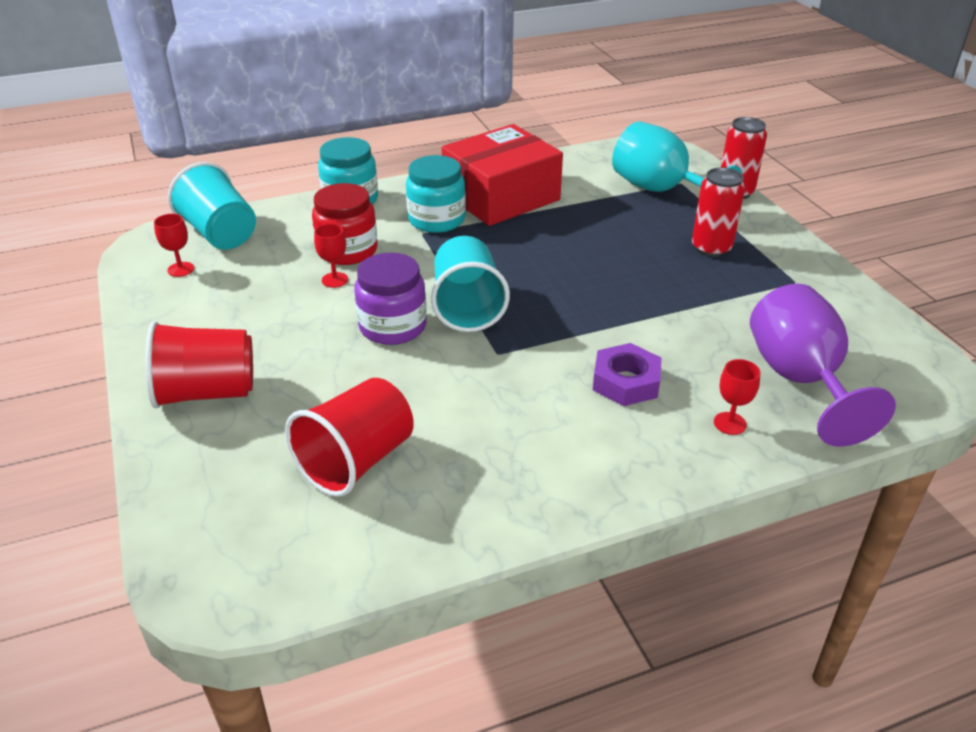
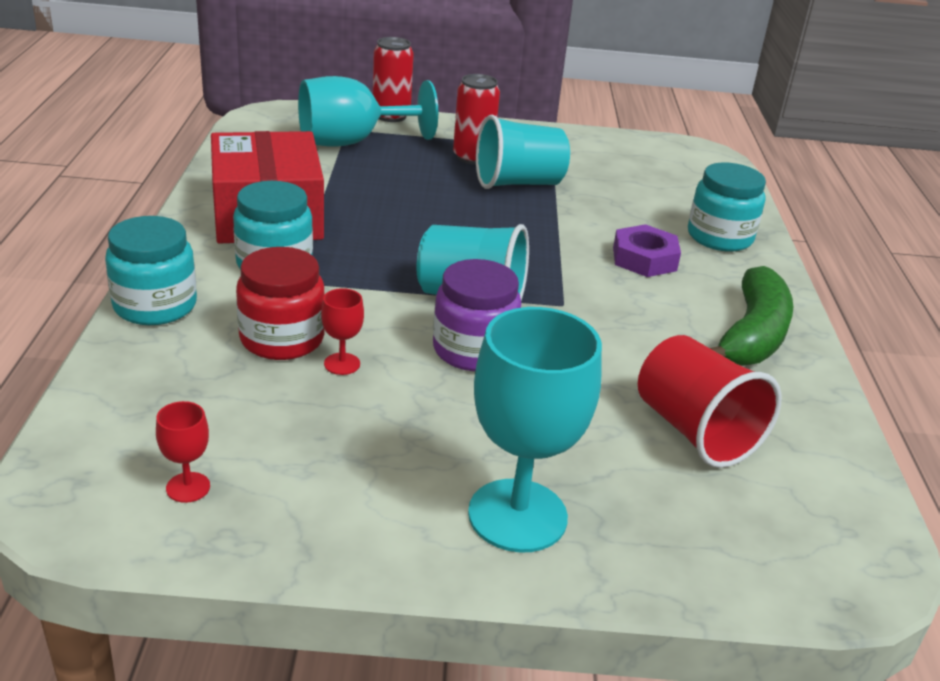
camera: 70 degrees left, 5 degrees down
red cup [145,321,253,408] -> turquoise goblet [468,307,602,553]
turquoise cup [168,162,256,250] -> turquoise cup moved to [476,115,570,189]
red goblet [714,359,760,435] -> turquoise jar [688,162,766,252]
purple goblet [750,284,896,447] -> none
none -> green banana [710,266,793,366]

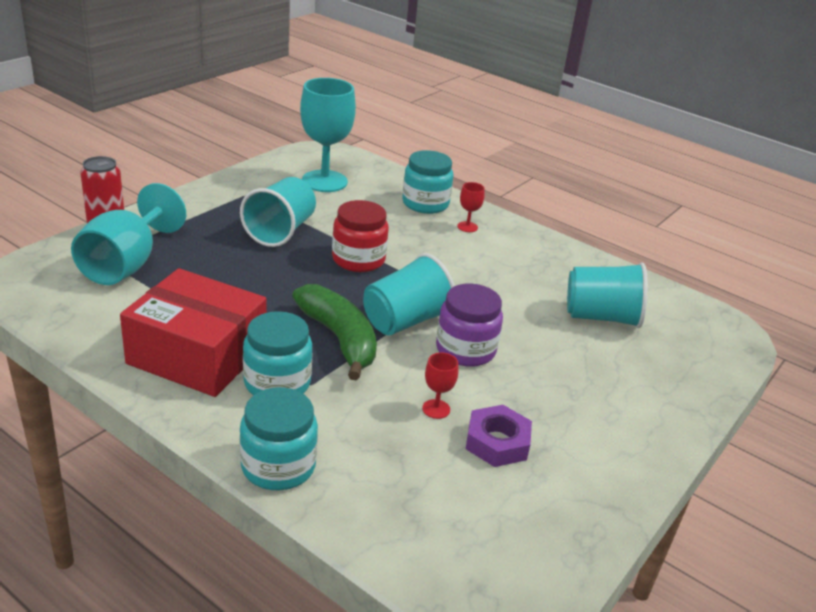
camera: 55 degrees left, 0 degrees up
red goblet [156,401,210,503] -> red goblet moved to [457,182,485,232]
red jar [236,247,324,360] -> red jar moved to [332,200,389,272]
red can [453,74,500,165] -> none
turquoise goblet [468,307,602,553] -> turquoise goblet moved to [300,78,356,192]
purple nut [613,224,681,277] -> purple nut moved to [466,405,532,467]
red cup [638,335,781,468] -> turquoise cup [567,262,648,328]
green banana [710,266,793,366] -> green banana moved to [292,284,377,380]

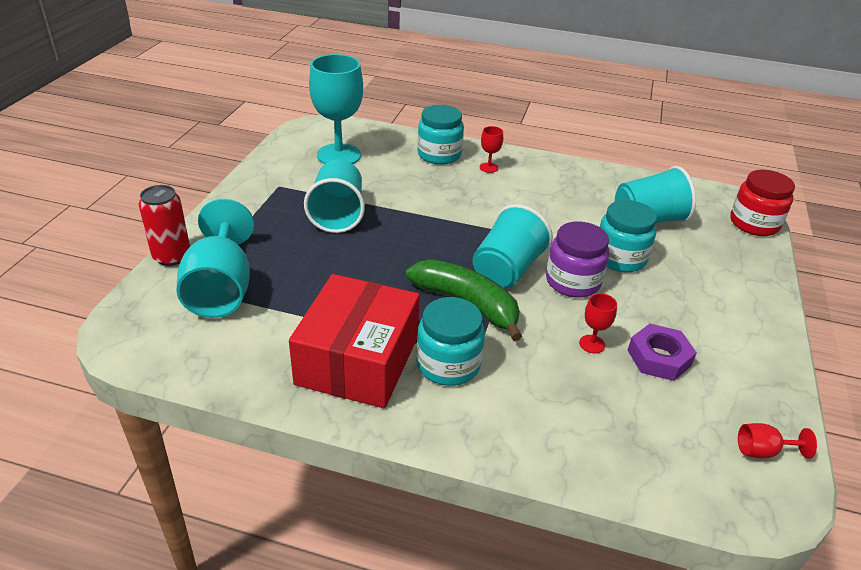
camera: 20 degrees left, 5 degrees up
red box [120,268,266,397] -> red box turned 75 degrees counterclockwise [289,274,420,408]
turquoise jar [239,387,318,490] -> turquoise jar moved to [600,200,657,272]
red jar [332,200,389,272] -> red jar moved to [730,170,795,236]
none -> red goblet [738,423,817,459]

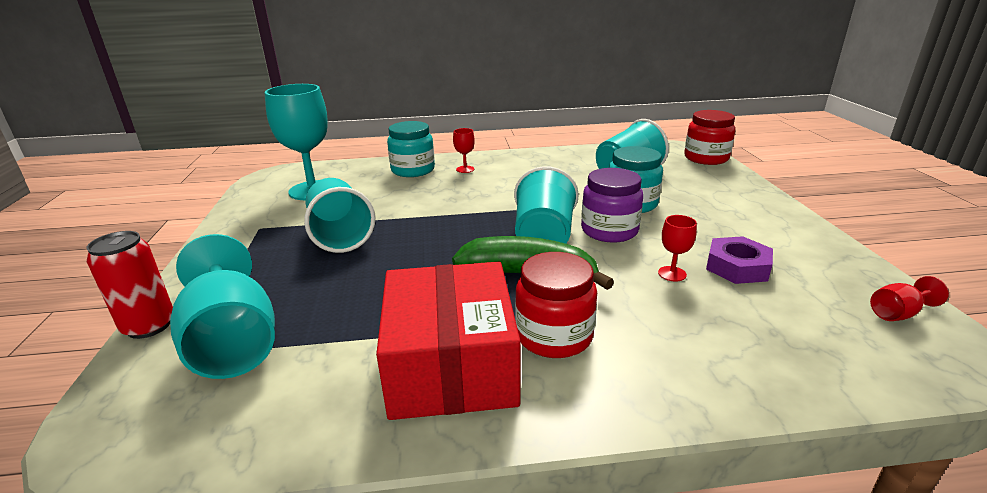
camera: 20 degrees left, 10 degrees down
turquoise jar [417,297,485,386] -> red jar [515,252,597,358]

